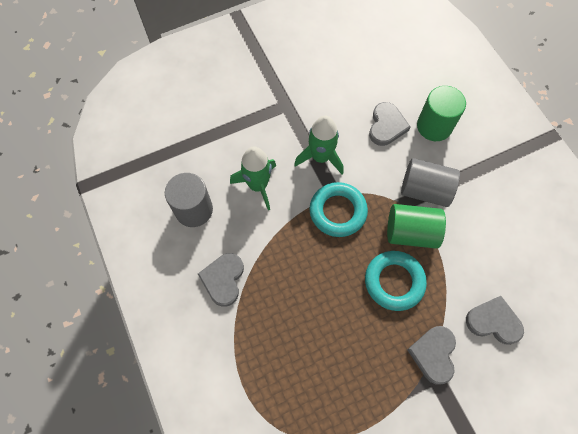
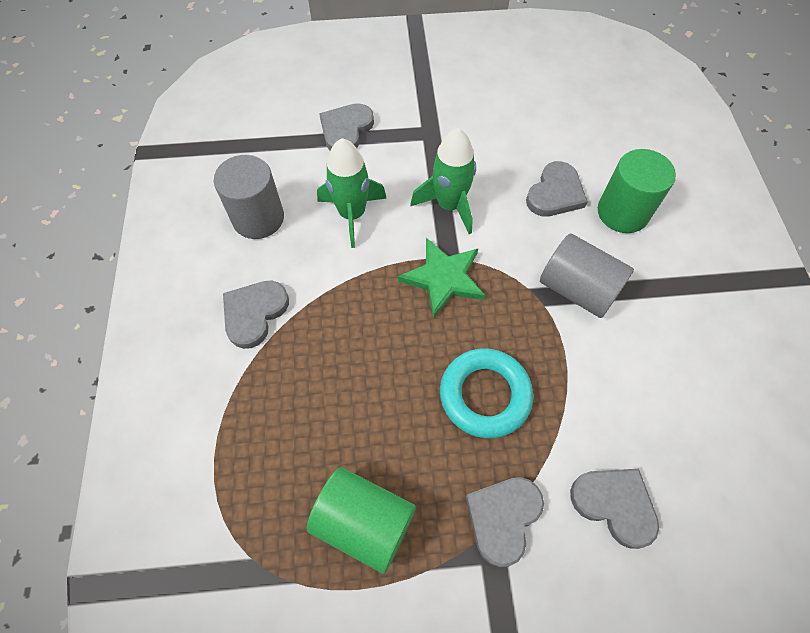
camera: 20 degrees right, 5 degrees down
turquoise ring [310,182,368,237] -> green star [398,238,486,318]
green cylinder [387,204,446,249] -> green cylinder moved to [306,468,416,574]
none -> grey heart [319,103,374,151]

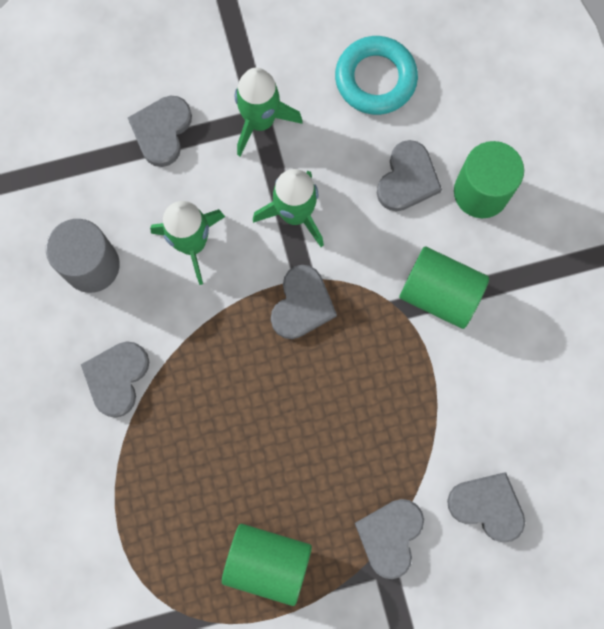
camera: 10 degrees left, 15 degrees up
green star [398,238,486,318] -> grey heart [271,265,337,339]
turquoise ring [440,348,533,438] -> turquoise ring moved to [335,36,418,115]
grey cylinder [540,233,634,318] -> green cylinder [399,246,489,329]
none -> green rocket [235,68,303,156]

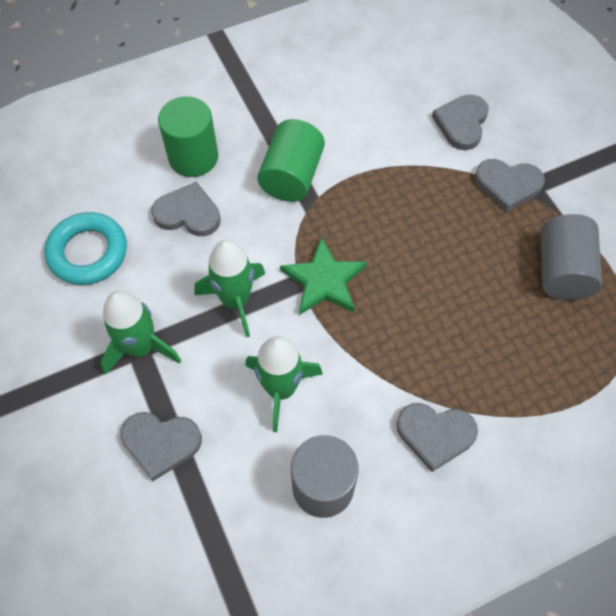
camera: 100 degrees left, 15 degrees down
green cylinder [222,524,312,606] -> grey cylinder [540,214,602,300]
grey heart [271,265,337,339] -> green star [280,237,367,315]

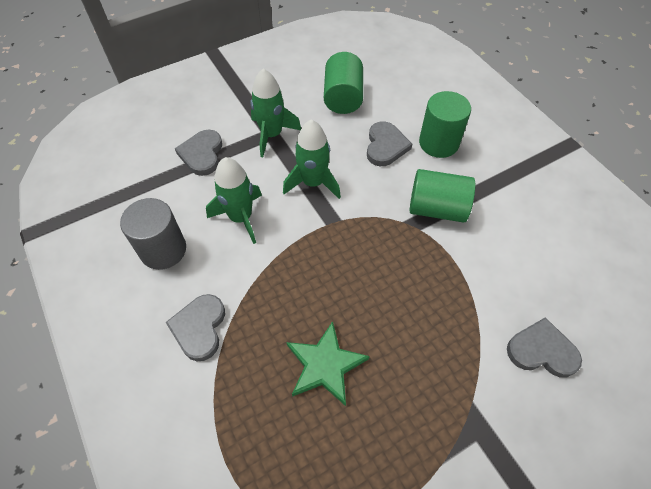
camera: 85 degrees right, 5 degrees down
turquoise ring [45,212,127,285] -> green cylinder [324,52,363,114]
green star [280,237,367,315] -> green star moved to [286,321,370,406]
grey heart [475,159,545,212] -> none
grey cylinder [540,214,602,300] -> none

